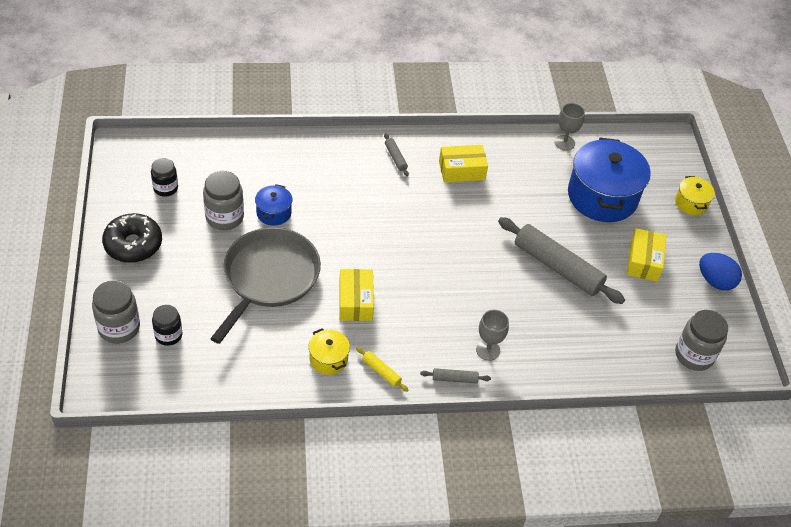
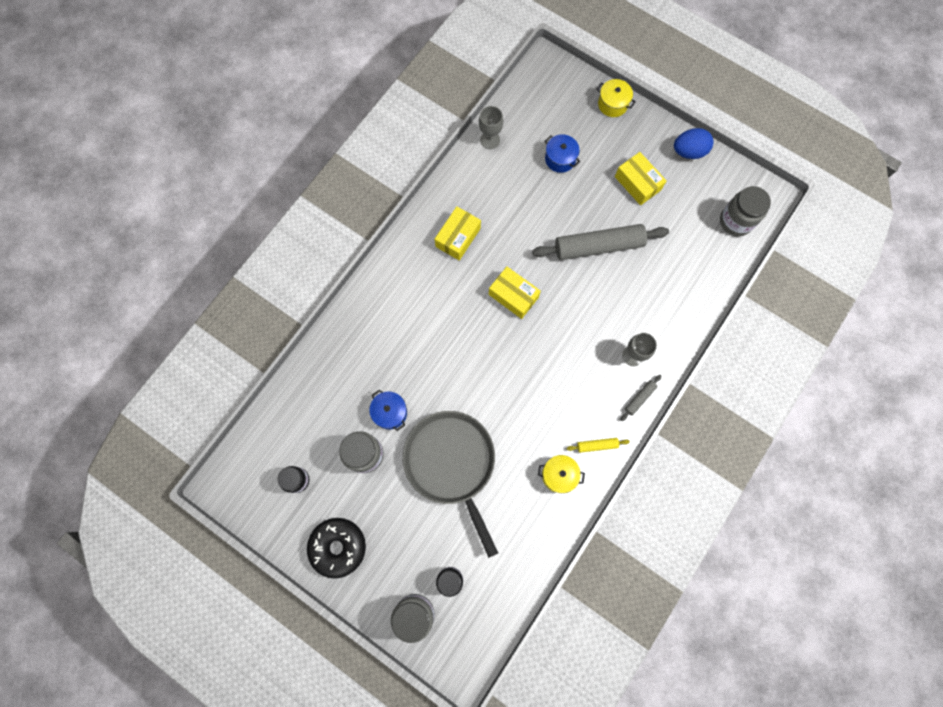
camera: 45 degrees left, 25 degrees up
yellow box [339,269,374,321] -> yellow box moved to [489,267,541,319]
grey rolling pin [384,133,409,177] -> none
blue pot [568,138,651,222] -> blue pot [545,134,580,173], size x0.47

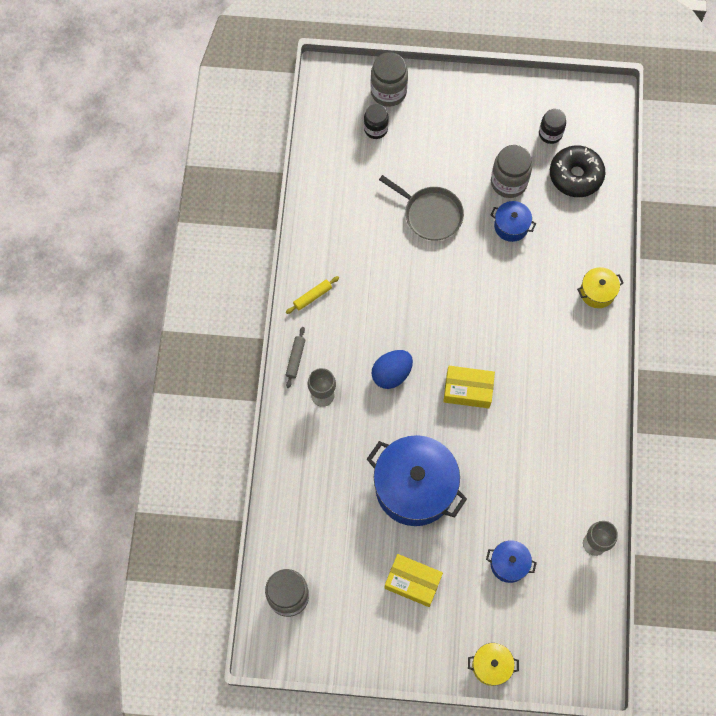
camera: 150 degrees right, 5 degrees down
black donut [307,518,366,579] -> black donut moved to [550,145,605,197]
grey pan [403,411,498,558] -> grey pan [379,175,464,241], size x0.64
yellow box [435,206,481,260] -> none
grey rolling pin [532,224,669,260] -> blue pot [367,435,467,526]
yellow pot [538,455,585,493] -> yellow pot moved to [577,267,624,308]
blue egg [674,128,713,159] -> blue egg moved to [371,350,413,389]

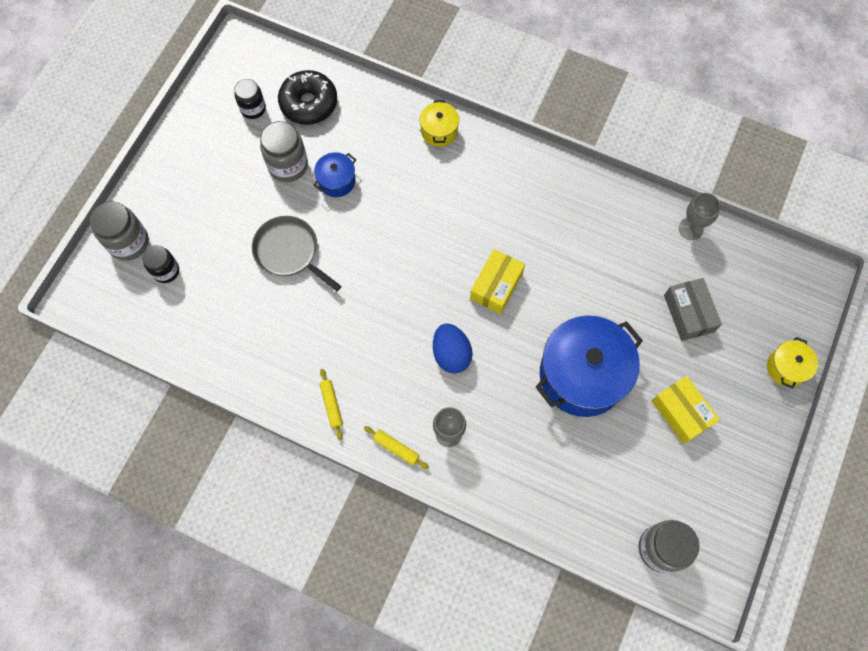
camera: 70 degrees left, 0 degrees up
grey rolling pin [286,327,305,388] -> yellow rolling pin [364,426,429,469]
grey pan [379,175,464,241] -> grey pan turned 105 degrees counterclockwise [252,216,341,291]
yellow box [384,554,443,607] -> yellow box turned 75 degrees counterclockwise [652,376,720,444]
blue pot [486,540,537,583] -> grey box [664,278,722,341]

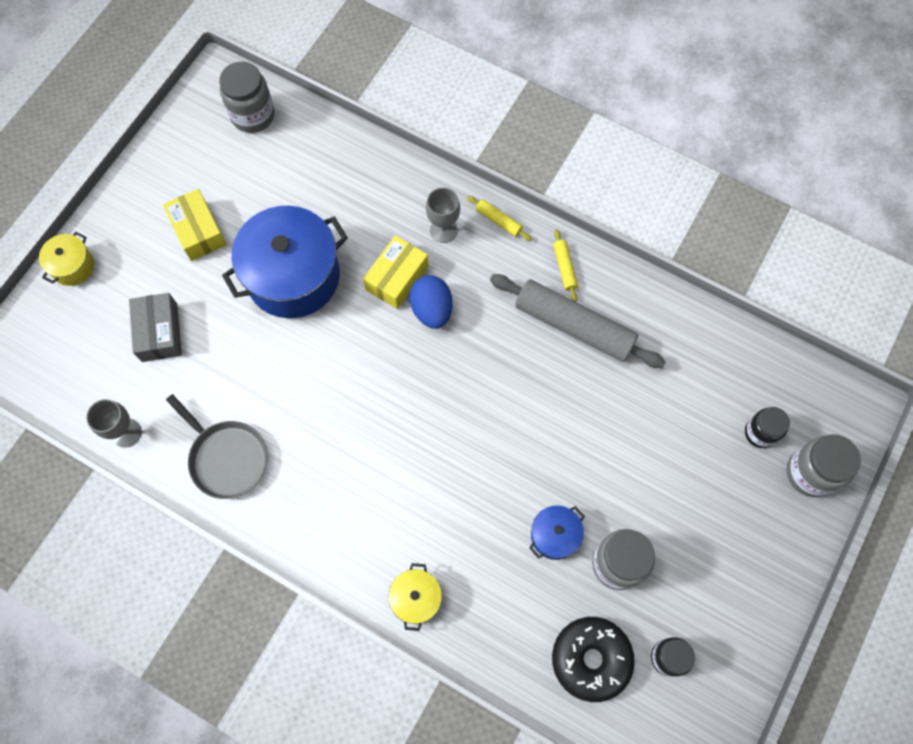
camera: 175 degrees left, 0 degrees up
grey pan [252,216,341,291] -> grey pan moved to [166,394,268,499]
yellow box [470,249,525,314] -> yellow box moved to [363,235,429,309]
none -> grey rolling pin [490,274,665,368]

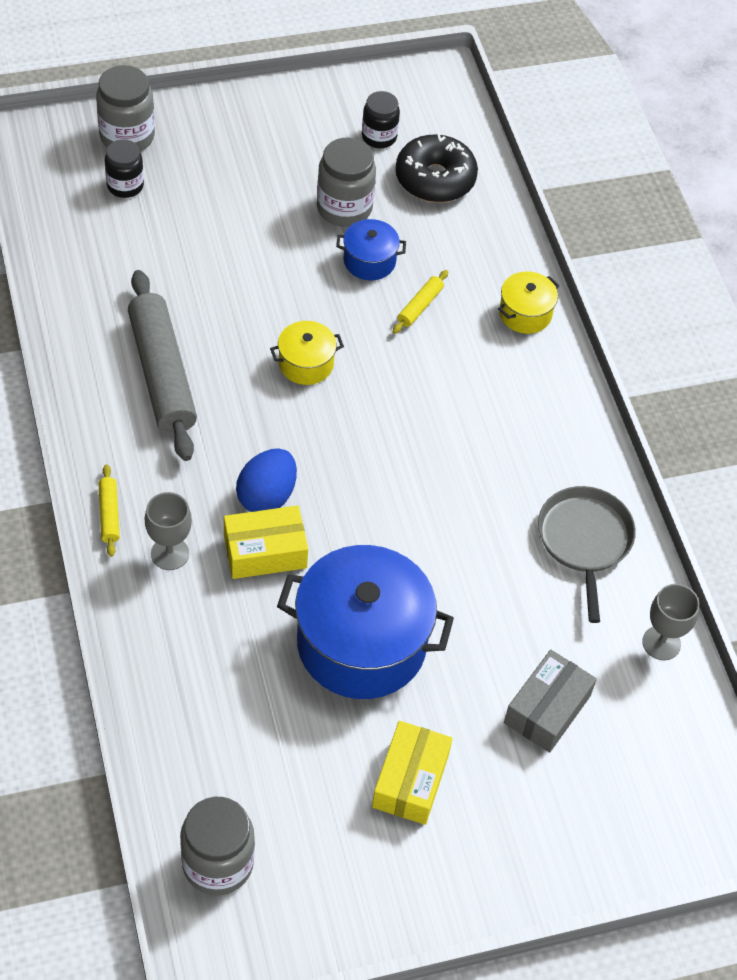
camera: 140 degrees left, 15 degrees down
yellow pot [39,232,94,286] -> yellow pot moved to [270,321,344,385]
yellow rolling pin [553,229,578,302] -> yellow rolling pin moved to [393,270,448,334]

